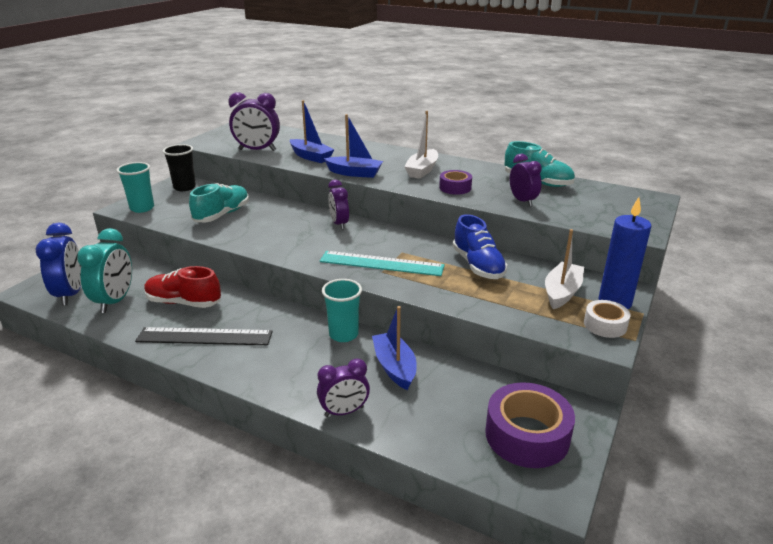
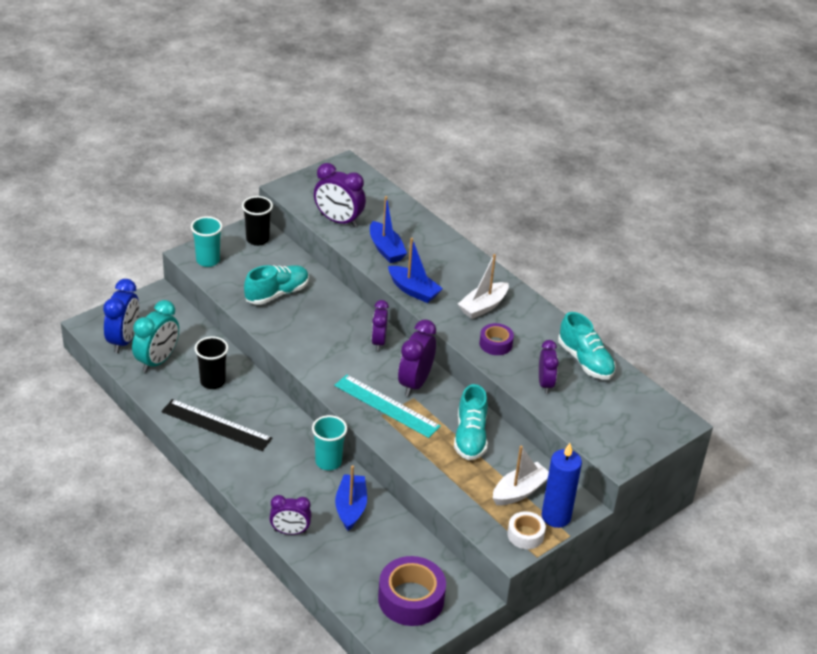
camera: 20 degrees right, 10 degrees up
red shoe [144,266,221,308] -> black cup [194,336,229,389]
blue shoe [453,214,507,279] -> turquoise shoe [454,384,488,460]
none -> purple clock [398,319,436,396]

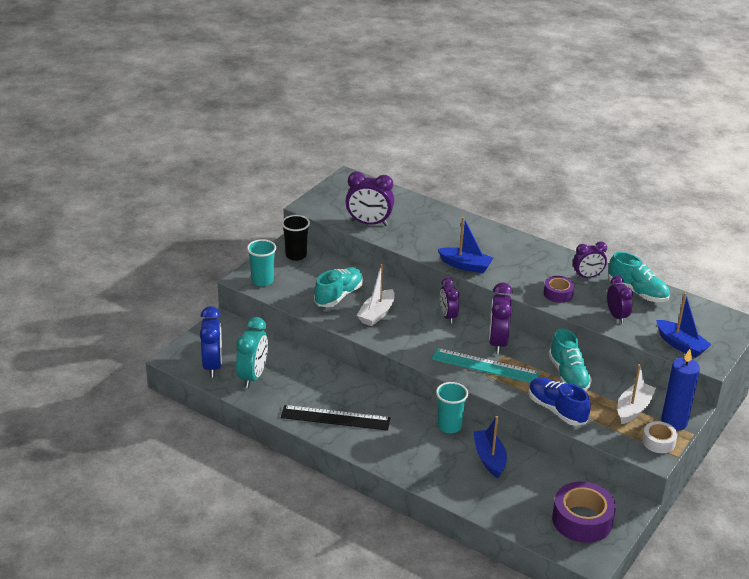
camera: 15 degrees left, 5 degrees down
black cup [194,336,229,389] -> none
purple clock [269,495,312,535] -> purple clock moved to [573,241,607,278]
blue boat [370,196,407,263] -> blue boat moved to [656,293,712,358]
white boat [458,254,509,319] -> white boat moved to [357,264,395,326]
none -> blue shoe [528,377,591,426]

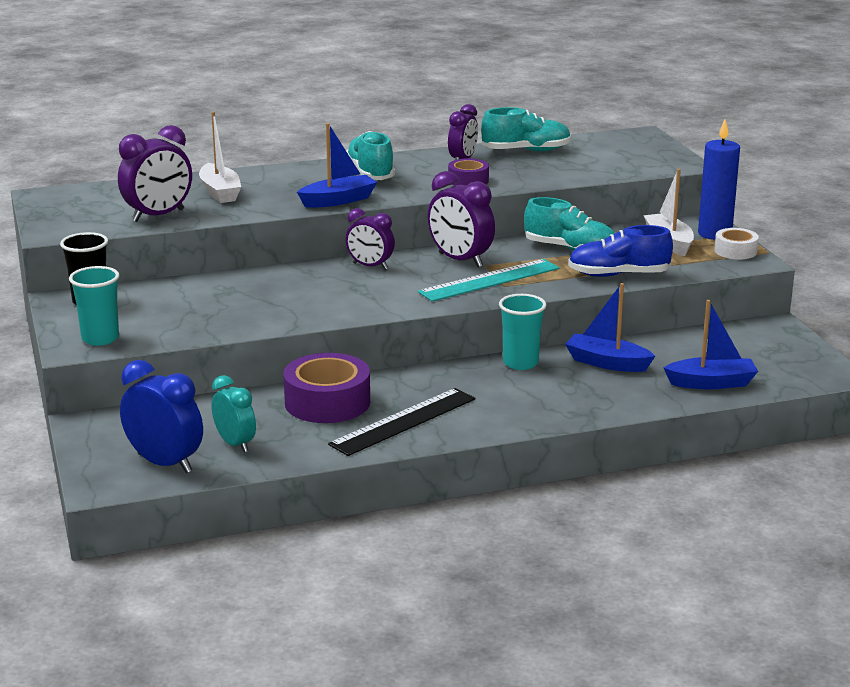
camera: 50 degrees left, 10 degrees down
turquoise clock [236,317,268,388] -> turquoise clock [212,375,256,453], size x0.67
turquoise shoe [314,267,363,307] -> turquoise shoe moved to [346,131,395,180]
white boat [357,264,395,326] -> white boat moved to [199,112,241,203]
purple tape [552,482,616,543] -> purple tape moved to [283,353,370,423]
purple clock [607,276,633,324] -> none
blue boat [656,293,712,358] -> blue boat moved to [664,300,758,389]

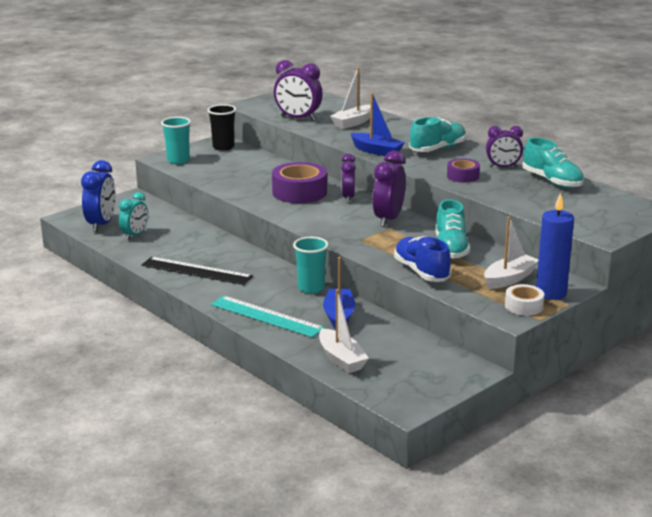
camera: 65 degrees right, 0 degrees up
purple tape [283,353,370,423] -> purple tape moved to [272,162,327,203]
turquoise ruler [418,259,559,302] -> turquoise ruler moved to [211,296,325,338]
blue boat [664,300,758,389] -> white boat [319,289,369,373]

